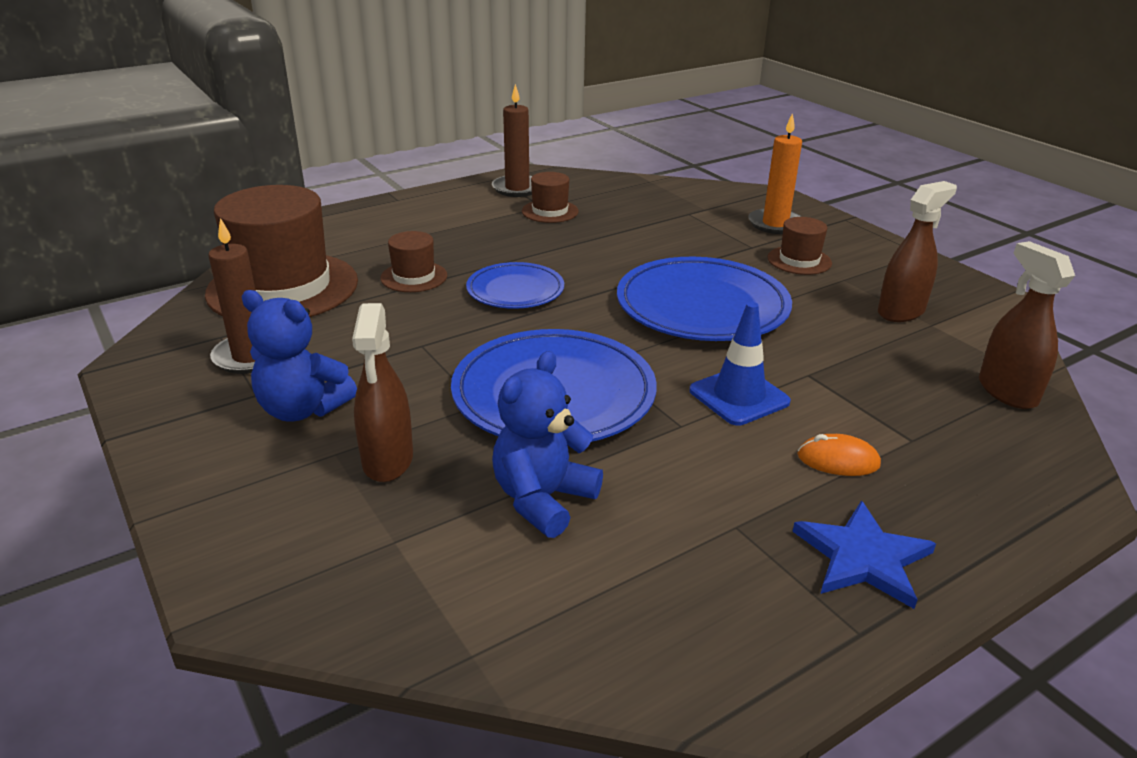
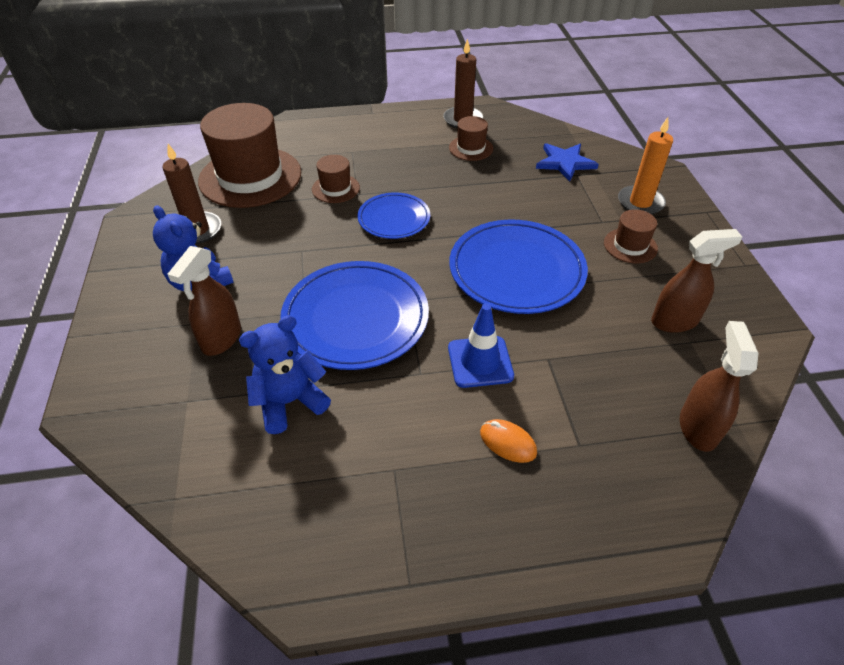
camera: 25 degrees right, 15 degrees up
blue star [792,501,936,609] -> blue star moved to [536,143,599,182]

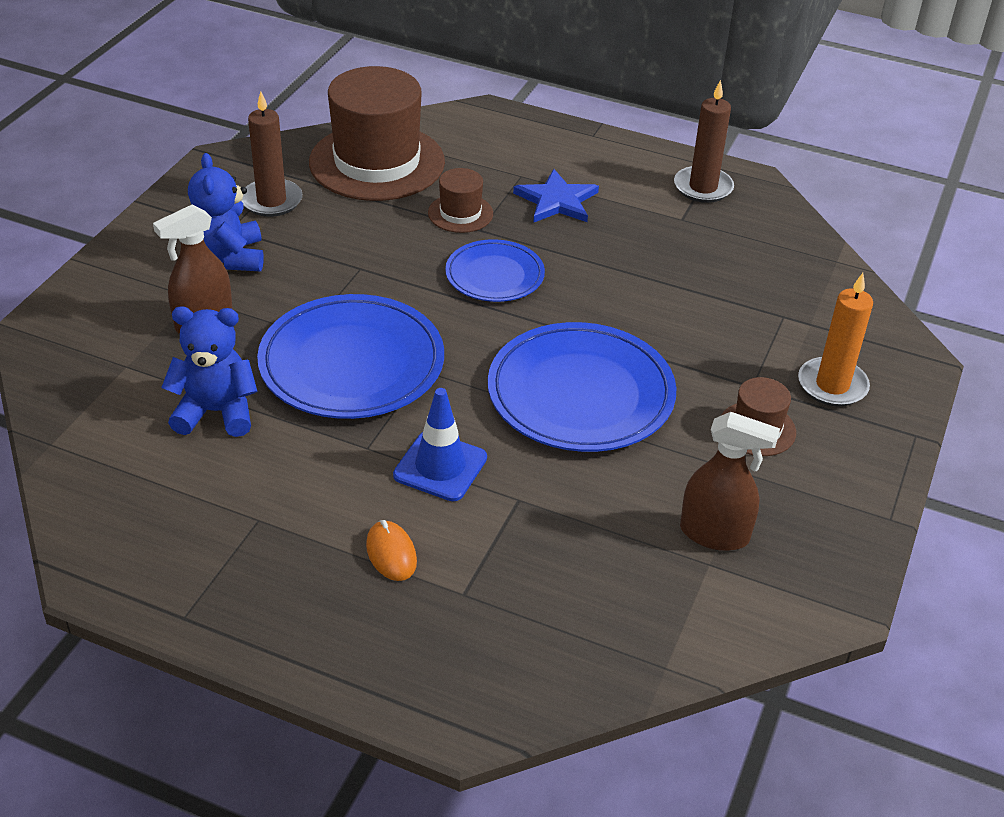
camera: 30 degrees right, 5 degrees down
brown hat [449,116,493,161] -> none
blue star [536,143,599,182] -> blue star moved to [513,169,599,223]
brown spray bottle [680,321,758,452] -> none

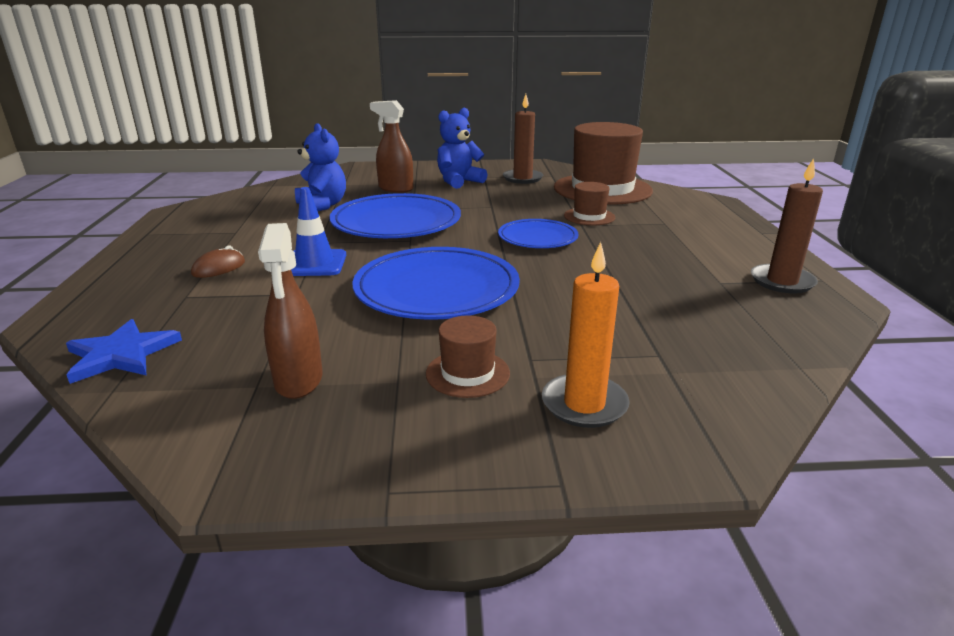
camera: 65 degrees right, 15 degrees down
orange mouse [366,520,417,581] -> brown mouse [191,246,245,278]
blue star [513,169,599,223] -> blue star moved to [66,319,182,384]

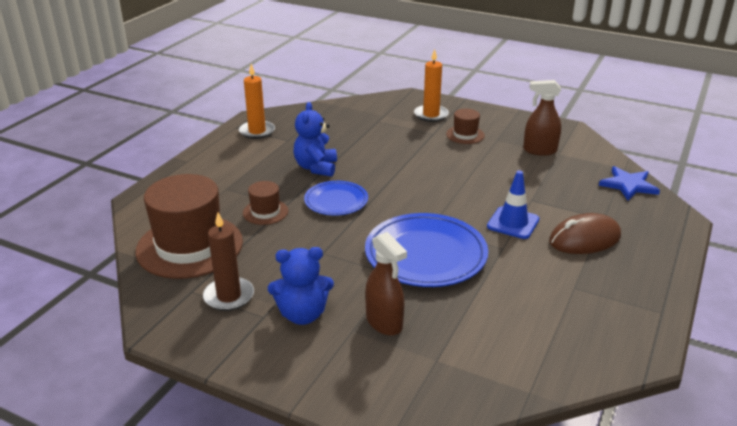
camera: 150 degrees left, 5 degrees up
brown mouse [191,246,245,278] -> brown mouse [549,213,621,254], size x1.81
brown spray bottle [258,223,322,399] -> brown spray bottle turned 105 degrees counterclockwise [523,80,561,156]
blue teddy bear [295,123,346,211] -> blue teddy bear moved to [294,102,337,177]
blue plate [352,247,520,320] -> none
brown candle [751,158,823,293] -> orange candle [239,64,275,139]

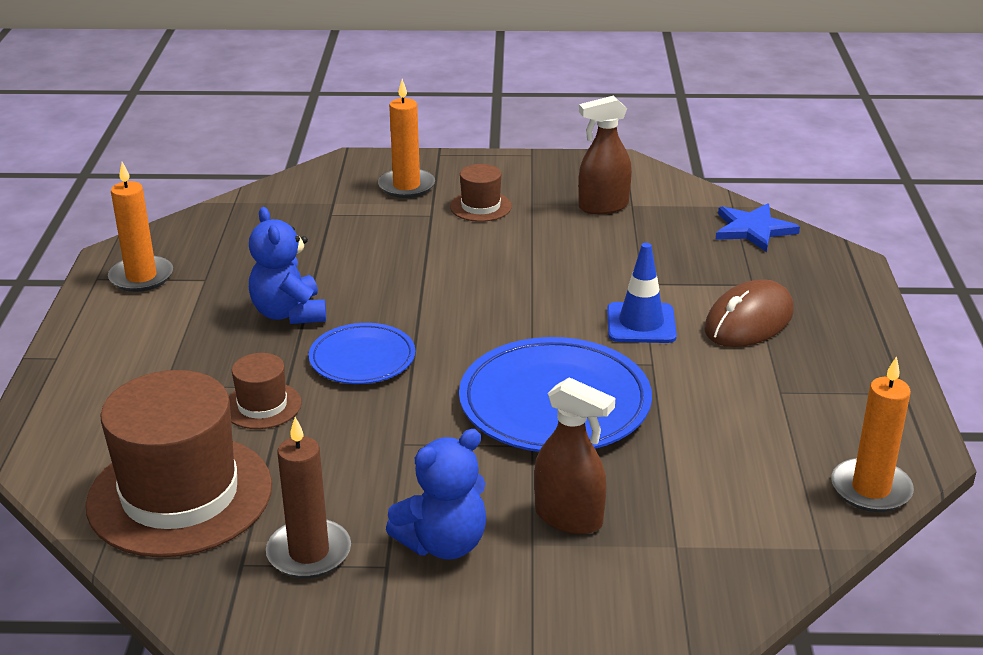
camera: 25 degrees left, 0 degrees up
none -> orange candle [831,356,914,512]

